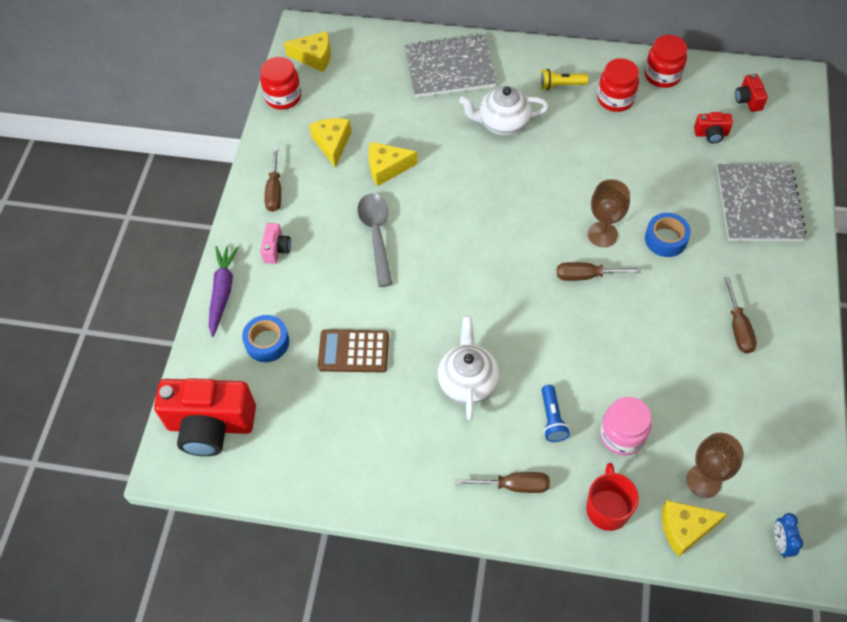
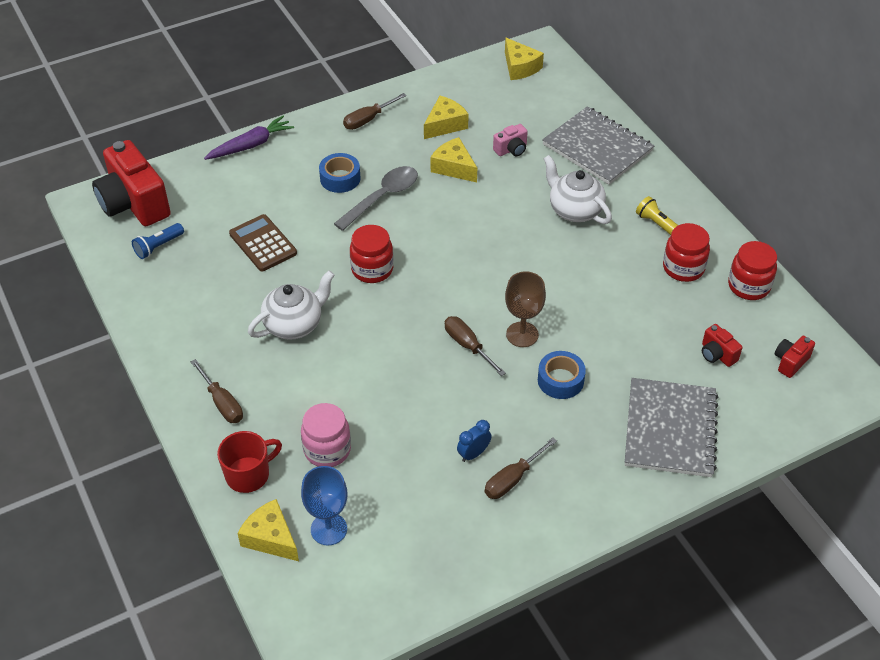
camera: 50 degrees right, 10 degrees down
blue tape [242,315,289,362] -> blue tape moved to [319,153,361,193]
red jar [260,57,301,110] -> red jar moved to [350,225,394,283]
pink camera [260,223,291,264] -> pink camera moved to [493,124,528,156]
blue flashlight [542,385,570,442] -> blue flashlight moved to [132,223,184,259]
brown goblet [686,433,744,498] -> blue goblet [301,466,347,545]
grey notebook [717,164,807,241] -> grey notebook turned 45 degrees counterclockwise [625,378,718,477]
blue clock [774,513,803,558] -> blue clock moved to [457,420,491,462]

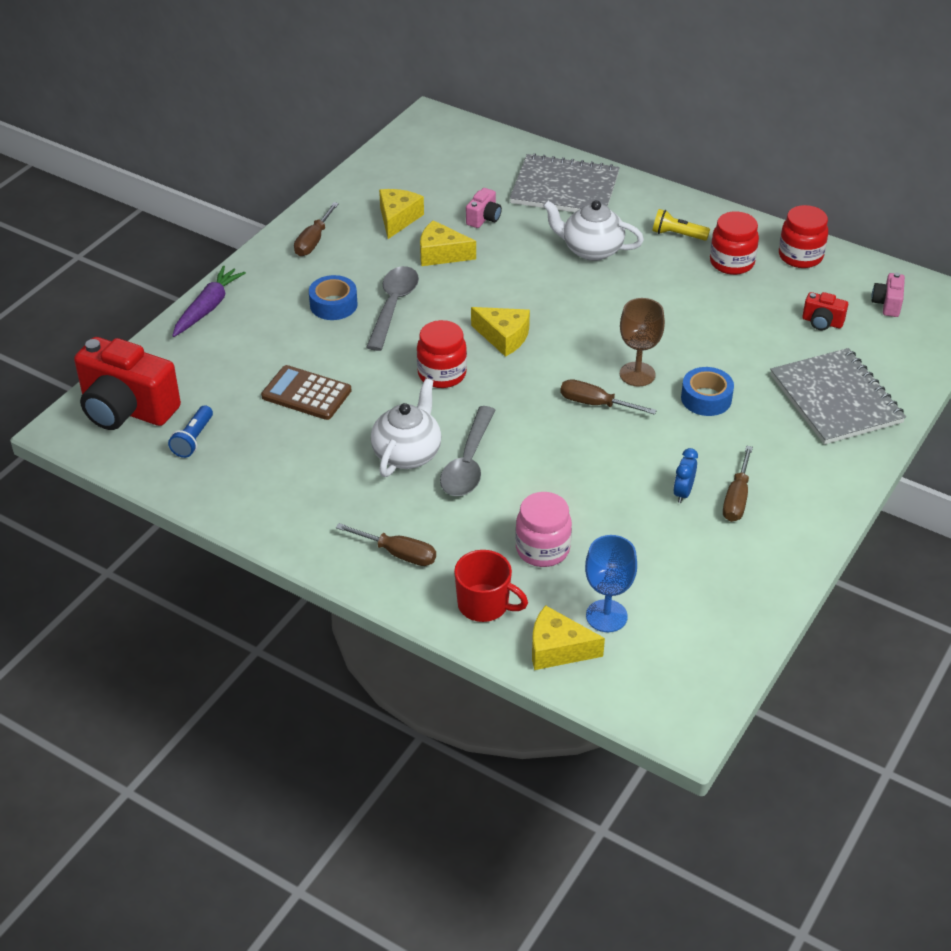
camera: 30 degrees left, 5 degrees down
red mug [217,431,282,493] -> red mug turned 90 degrees clockwise [454,550,528,622]
yellow cheese [505,38,544,80] -> yellow cheese moved to [471,307,530,357]
red camera [775,336,815,378] -> pink camera [872,272,905,317]
none -> grey spoon [440,406,495,496]

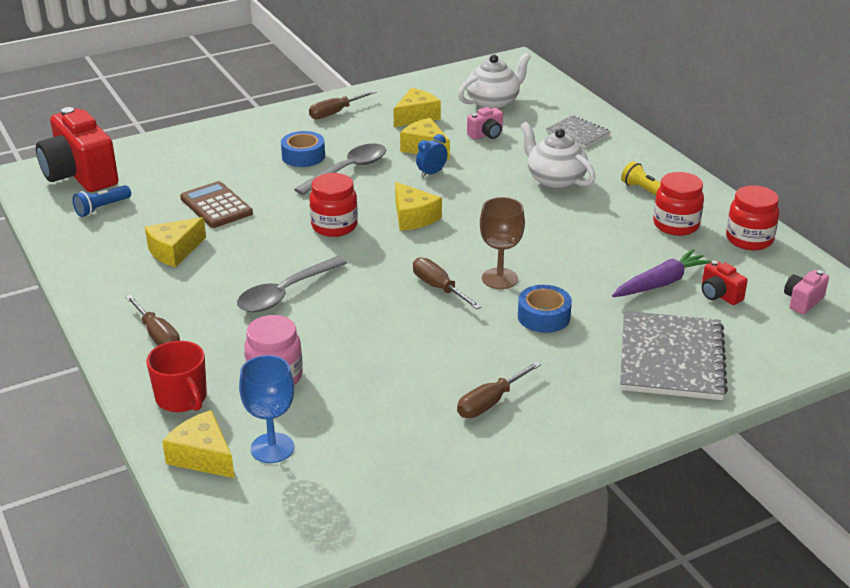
camera: 30 degrees right, 10 degrees down
purple carrot [172,266,246,337] -> purple carrot moved to [612,249,711,297]
white teapot [371,378,441,477] -> white teapot moved to [458,53,531,109]
grey notebook [510,153,620,212] -> grey notebook [546,115,611,148], size x0.54
blue clock [673,448,698,503] -> blue clock moved to [416,134,448,178]
none -> yellow cheese [145,217,206,267]

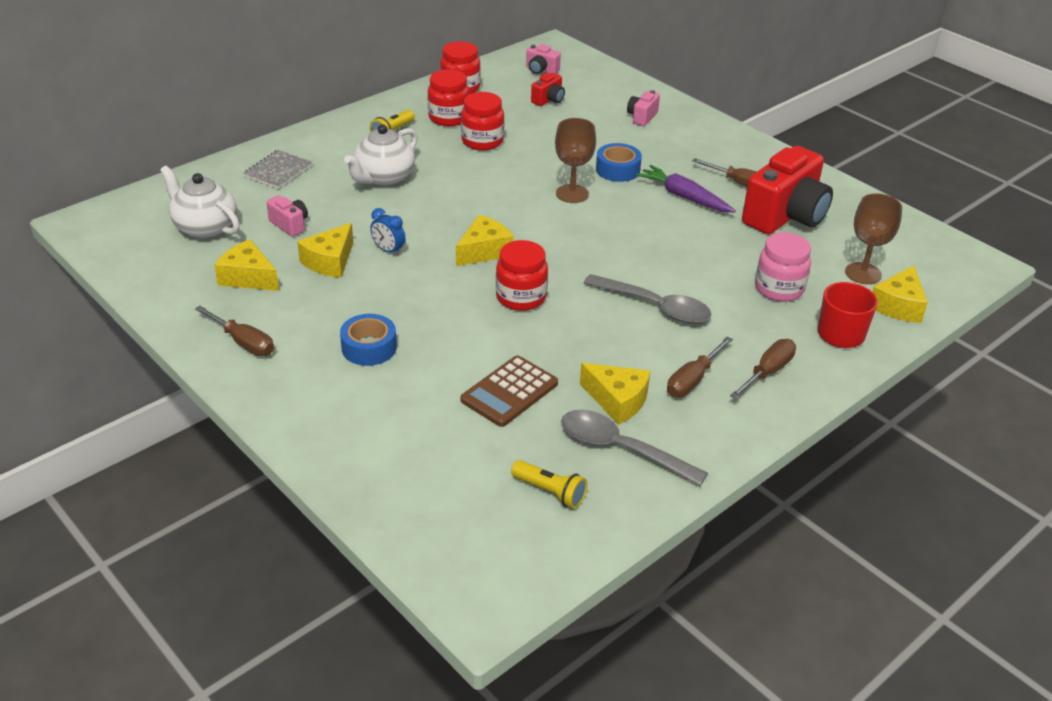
camera: 105 degrees left, 5 degrees up
red camera [36,107,118,192] -> red camera moved to [742,146,833,234]
blue flashlight [73,185,131,217] -> yellow flashlight [511,460,588,509]
blue goblet [239,355,294,463] -> brown goblet [845,193,902,284]
grey spoon [294,143,386,195] -> grey spoon moved to [561,410,708,486]
brown screwdriver [413,257,482,309] -> brown screwdriver moved to [667,336,733,397]
purple carrot [612,249,711,297] -> purple carrot moved to [636,165,736,213]
grey notebook [620,311,728,400] -> pink camera [627,90,660,126]
none -> red jar [461,92,504,151]

